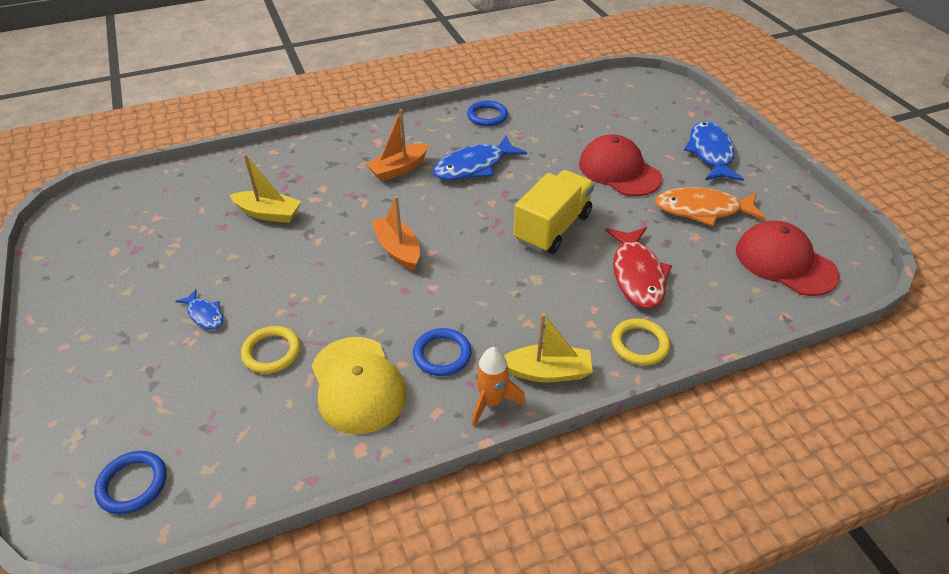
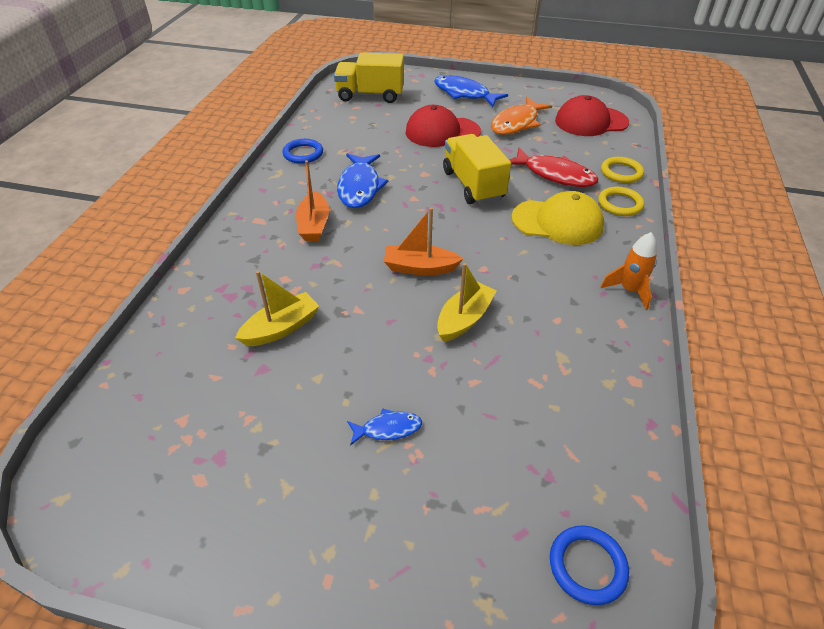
camera: 55 degrees left, 0 degrees up
yellow ring [241,326,300,374] -> yellow ring moved to [601,157,644,183]
yellow cap [312,337,407,434] -> yellow cap moved to [511,191,604,245]
blue ring [413,328,472,376] -> none
yellow boat [504,313,593,382] -> yellow boat moved to [437,263,496,342]
none -> yellow truck [334,52,404,103]

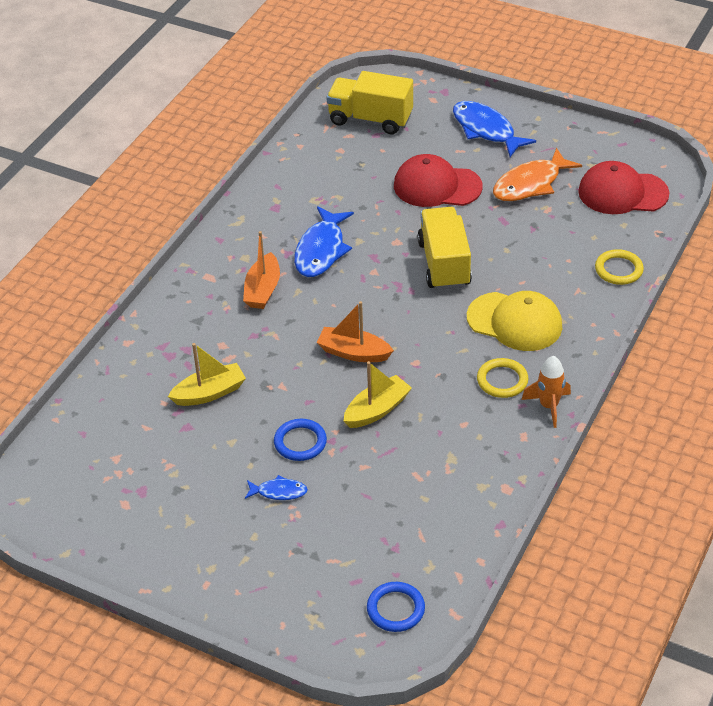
camera: 15 degrees right, 0 degrees up
blue ring [283,139,323,164] -> blue ring moved to [274,419,327,461]
red fish [509,148,598,187] -> none
yellow ring [598,187,644,216] -> yellow ring moved to [477,358,528,398]

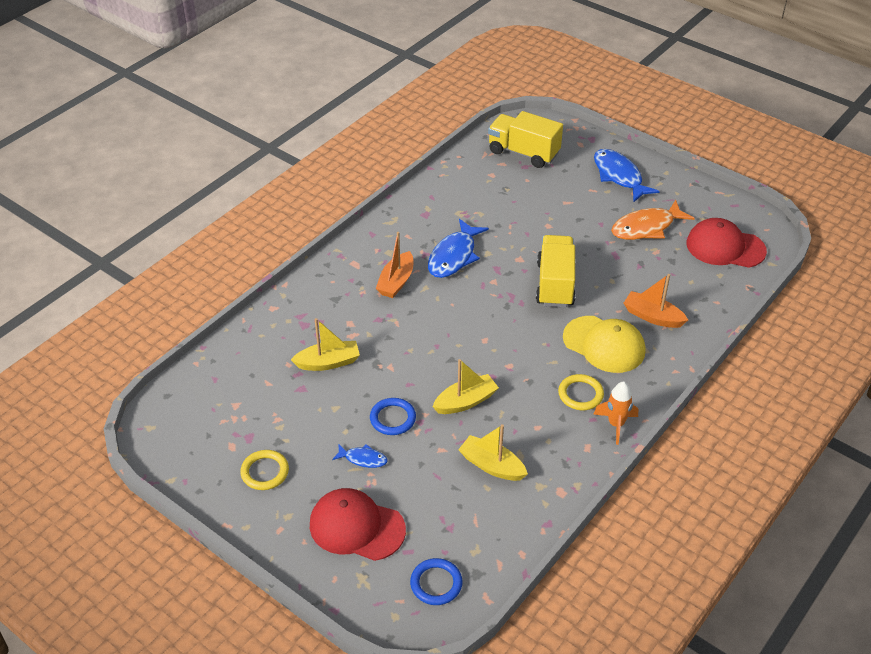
camera: 10 degrees right, 0 degrees up
orange boat [316,301,394,362] -> orange boat moved to [624,274,688,328]
red cap [394,154,483,207] -> red cap moved to [310,488,406,561]
yellow ring [595,249,644,285] -> yellow ring moved to [240,450,289,490]
none -> yellow boat [458,424,528,481]

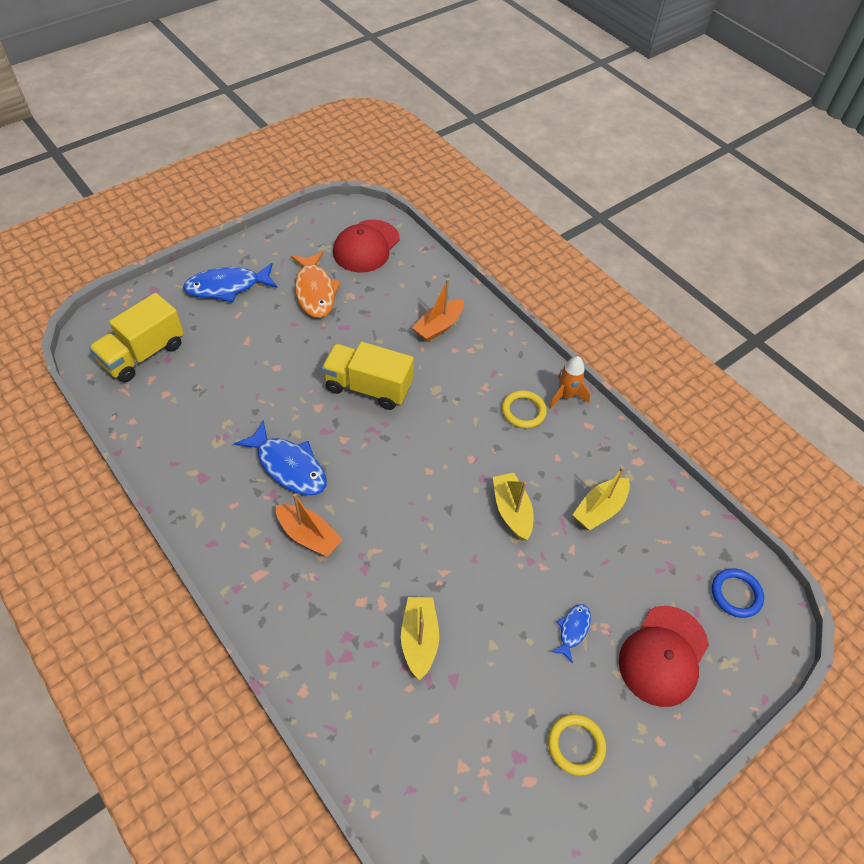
camera: 80 degrees left, 10 degrees up
blue ring [370,398,416,435] -> none
yellow cap [563,316,645,373] -> none

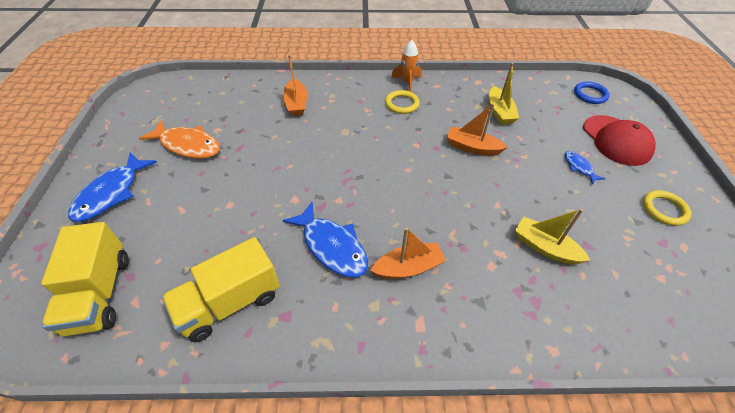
camera: 50 degrees left, 5 degrees down
blue fish [234,420,327,495] -> blue fish turned 60 degrees clockwise [282,202,368,277]
yellow truck [321,342,414,410] -> yellow truck moved to [162,237,279,342]
red cap [333,220,400,273] -> none
yellow boat [493,473,534,540] -> orange boat [447,103,508,156]

